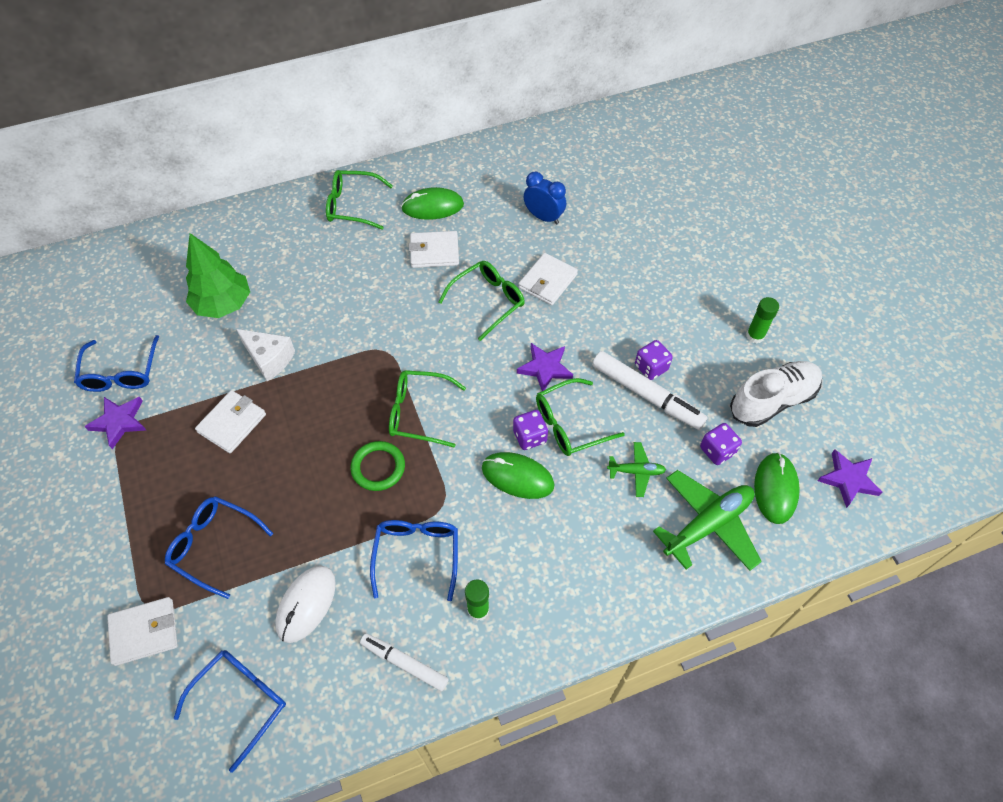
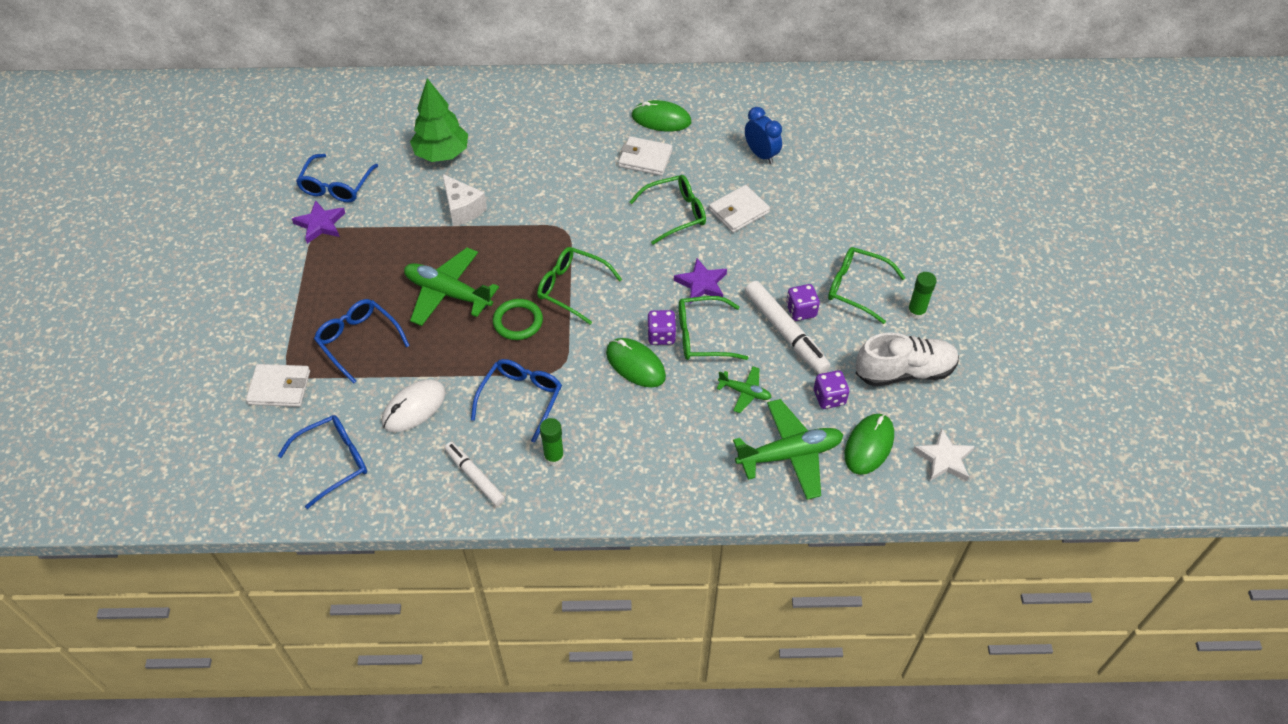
camera: 20 degrees right, 5 degrees down
white wallet [195,390,266,453] -> none
green glasses [326,170,393,230] -> green glasses moved to [828,247,905,324]
purple star [818,449,883,508] -> white star [913,428,975,481]
none -> green plane [404,247,499,326]

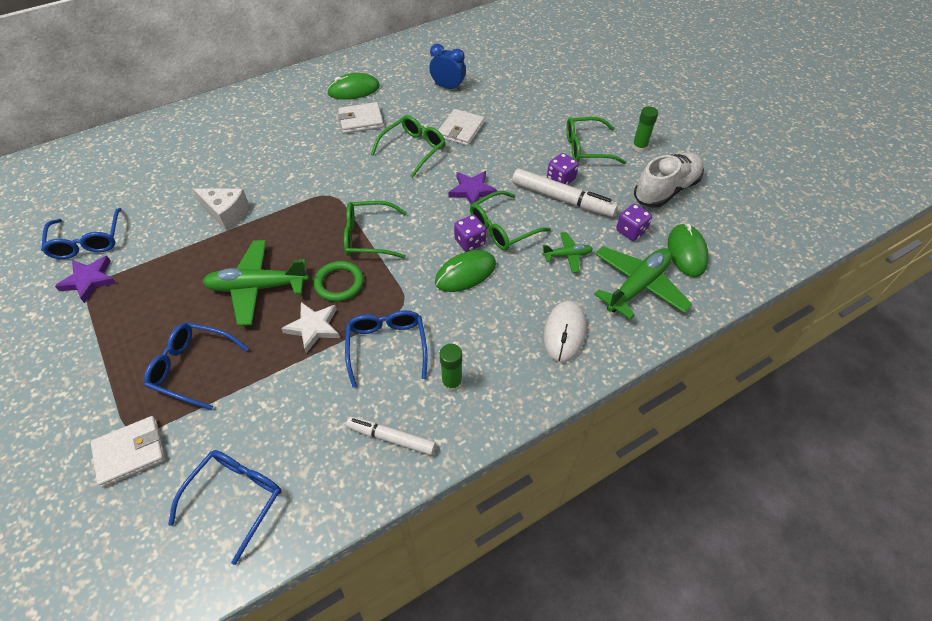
camera: 30 degrees left, 0 degrees up
white mouse [382,379,446,432] -> white mouse moved to [543,301,587,362]
green tree [410,78,468,162] -> none
green mouse [606,338,666,387] -> green mouse turned 45 degrees counterclockwise [435,250,496,292]
white star [913,428,975,481] -> white star moved to [281,302,340,353]

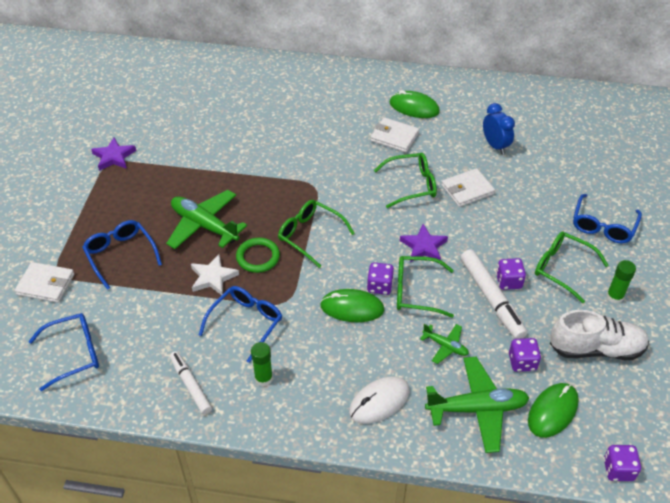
camera: 40 degrees right, 5 degrees down
blue glasses [41,208,122,259] -> blue glasses moved to [573,194,642,243]
white cheese [193,188,250,231] -> none
none -> purple dice [604,445,641,481]

